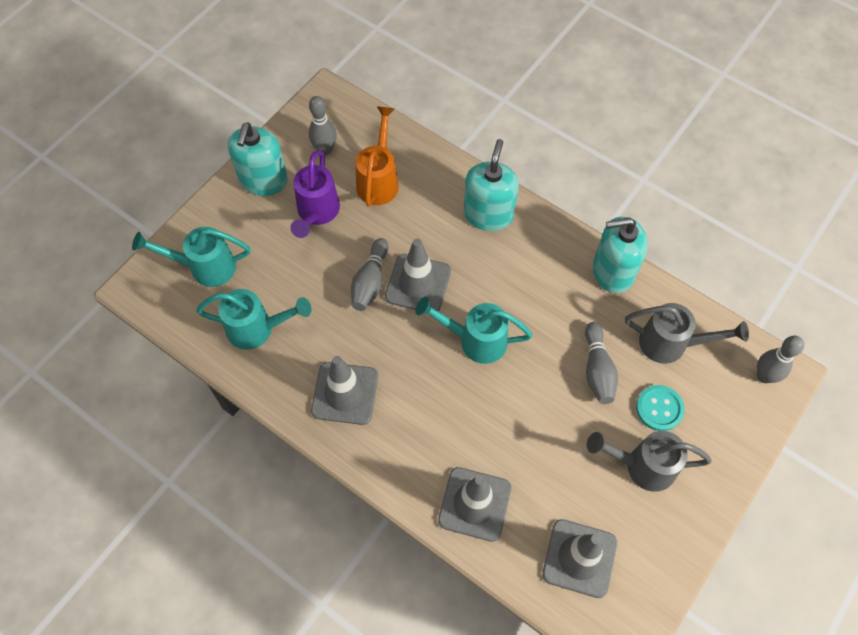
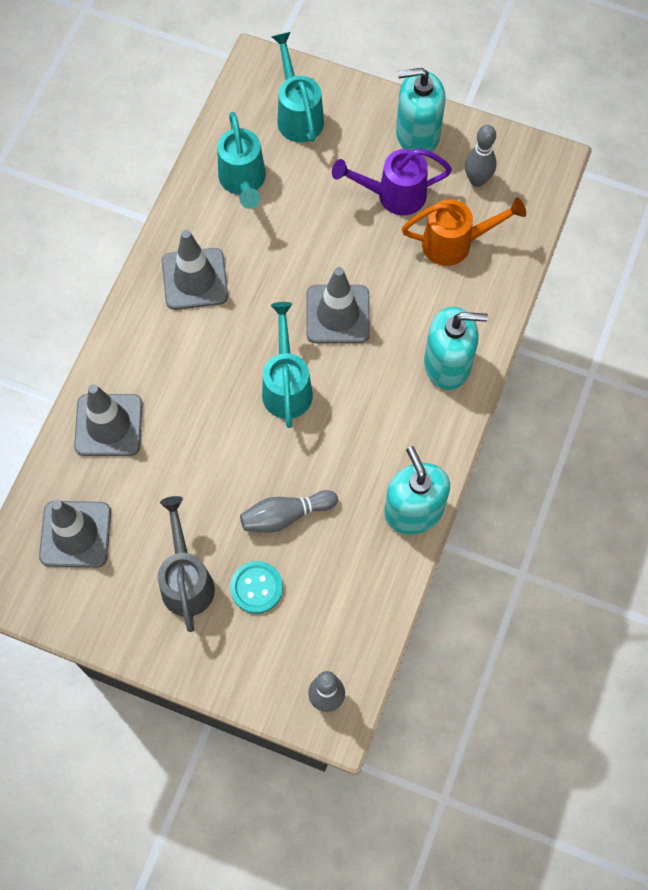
camera: 75 degrees right, 5 degrees up
grey bowling pin [351,238,388,311] -> none
grey watering can [625,303,749,364] -> none

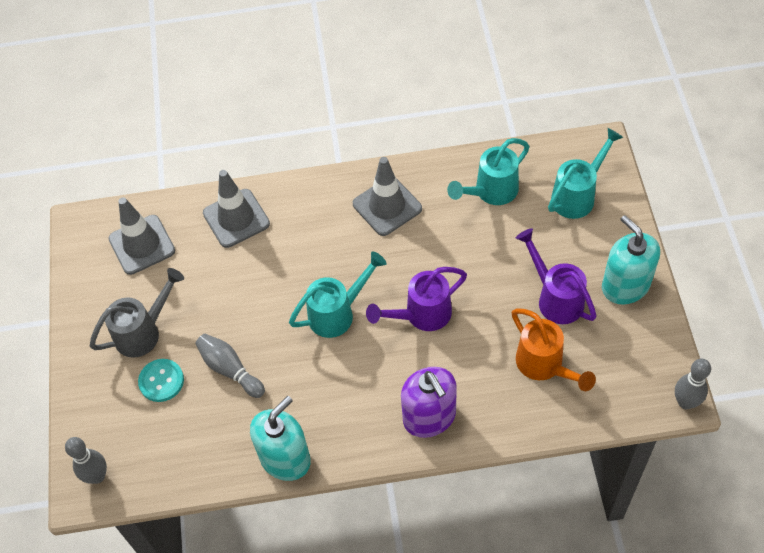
camera: 65 degrees right, 10 degrees down
grey traffic cone [306,267,370,343] -> purple watering can [366,267,467,331]
turquoise soap dispenser [424,307,488,390] -> purple soap dispenser [401,367,457,438]
grey bowling pin [465,125,497,187] -> grey bowling pin moved to [675,359,711,409]

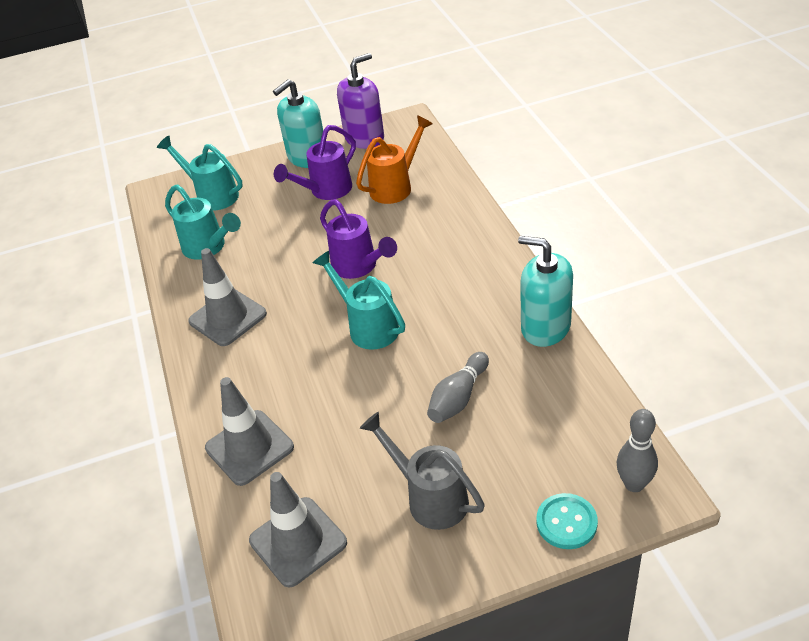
camera: 100 degrees left, 15 degrees down
turquoise button [138,359,184,402] -> turquoise button moved to [536,493,598,549]
purple soap dispenser [401,367,457,438] -> purple soap dispenser moved to [337,53,384,149]
grey bowling pin [675,359,711,409] -> none

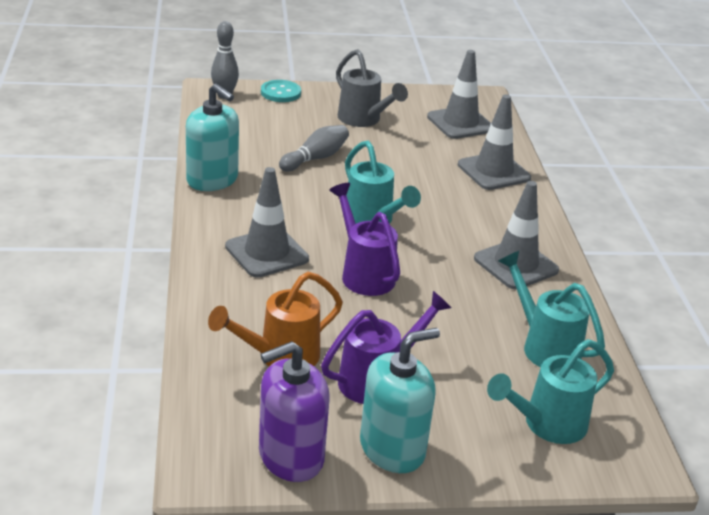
camera: 175 degrees left, 10 degrees down
turquoise watering can [157,136,243,211] -> turquoise watering can turned 105 degrees clockwise [487,339,614,444]
none -> grey traffic cone [225,167,309,278]

